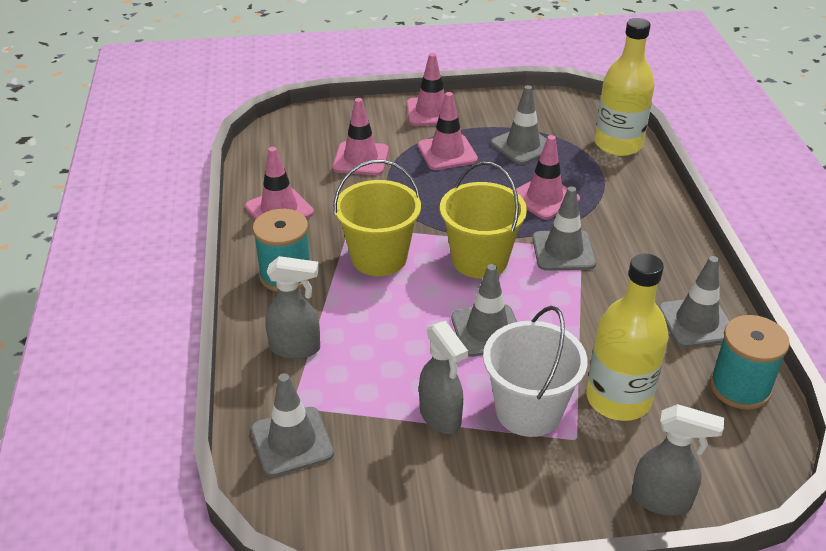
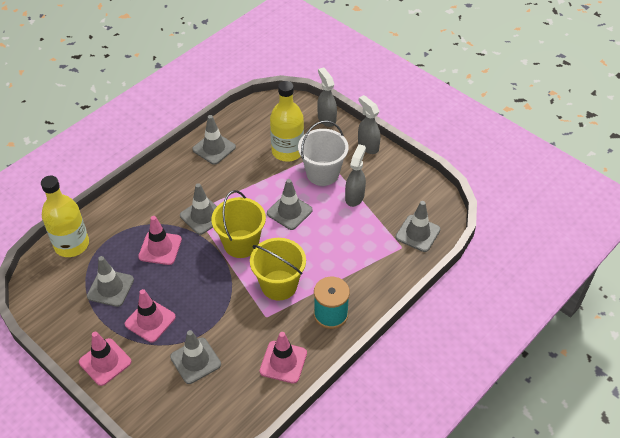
camera: 130 degrees left, 10 degrees up
grey spray bottle [265,256,320,359] -> grey spray bottle moved to [358,95,381,154]
pink traffic cone [332,98,389,175] -> grey traffic cone [170,330,221,384]
turquoise spool [710,315,790,410] -> none

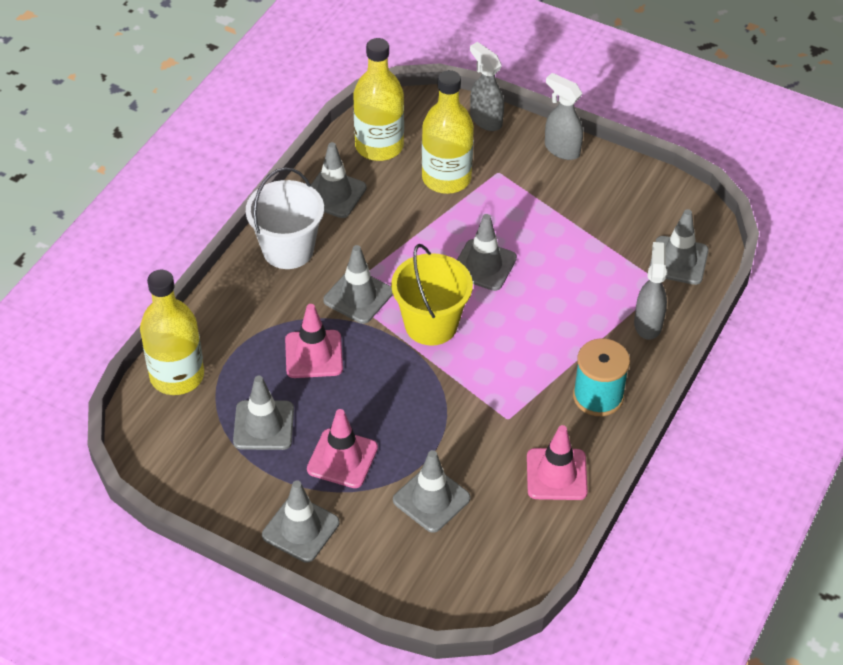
camera: 15 degrees left, 0 degrees up
pink traffic cone [79,332,132,386] -> grey traffic cone [262,481,339,563]
yellow bucket [250,238,306,301] -> none
white bucket [298,121,349,186] -> white bucket moved to [246,167,324,269]
grey spray bottle [345,144,366,207] -> grey spray bottle moved to [634,242,667,340]
none -> yellow bottle [353,38,404,161]

